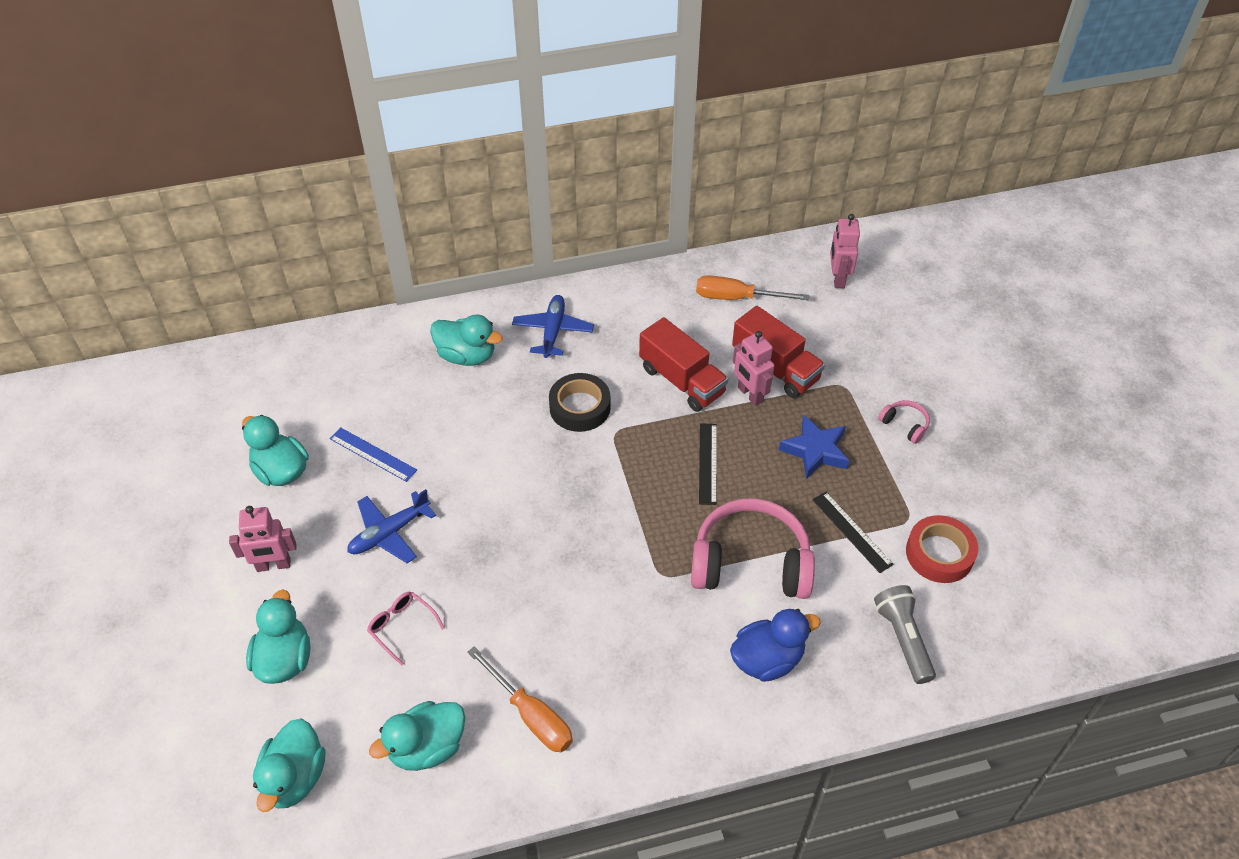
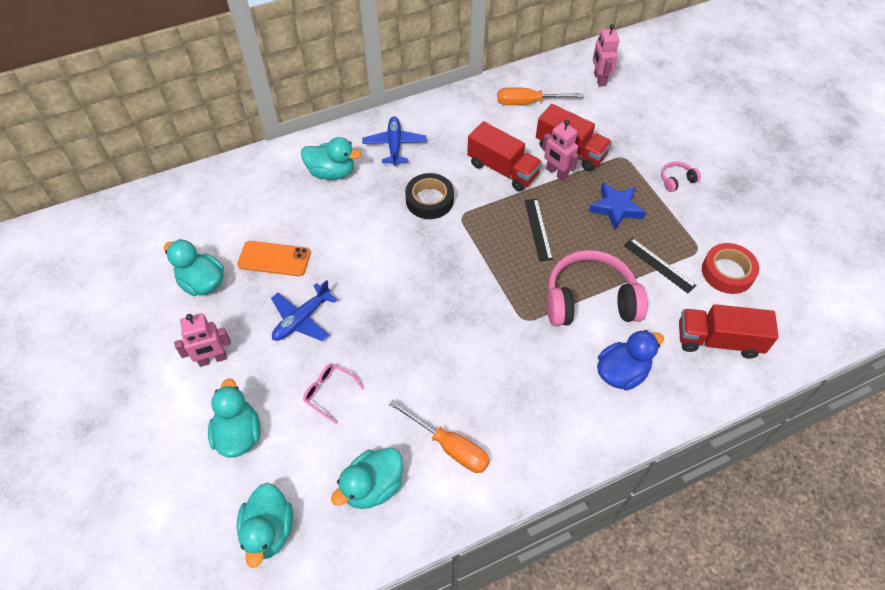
camera: 10 degrees left, 5 degrees up
blue ruler [329,427,417,482] -> orange phone [237,241,311,276]
grey flashlight [874,585,936,684] -> red truck [679,304,779,359]
pink headphones [878,400,930,444] -> pink headphones turned 60 degrees counterclockwise [661,161,701,192]

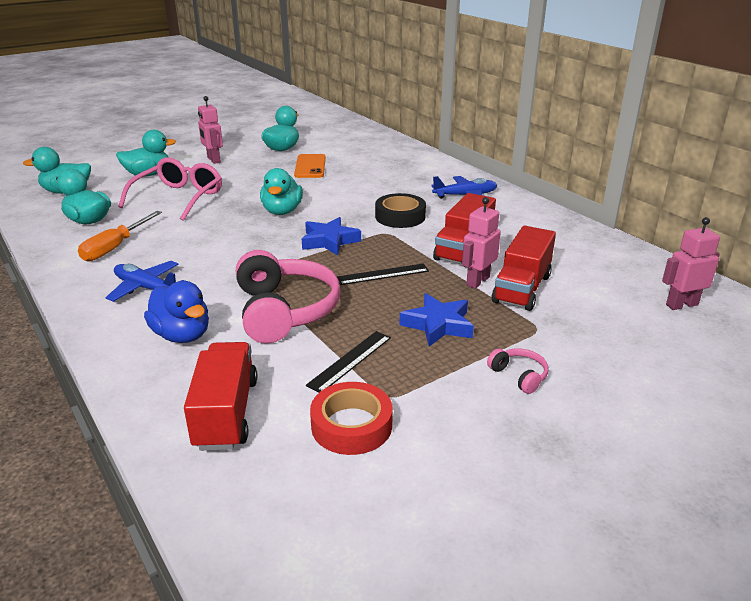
camera: 80 degrees right, 25 degrees down
blue plane [271,280,338,341] -> blue plane moved to [105,261,185,302]
turquoise duck [301,137,361,180] -> turquoise duck moved to [260,168,303,215]
pink glasses [303,364,364,424] -> pink glasses [118,158,222,221], size x1.99
orange screwdriver [497,87,584,105] -> none
none -> blue star [302,217,361,255]

